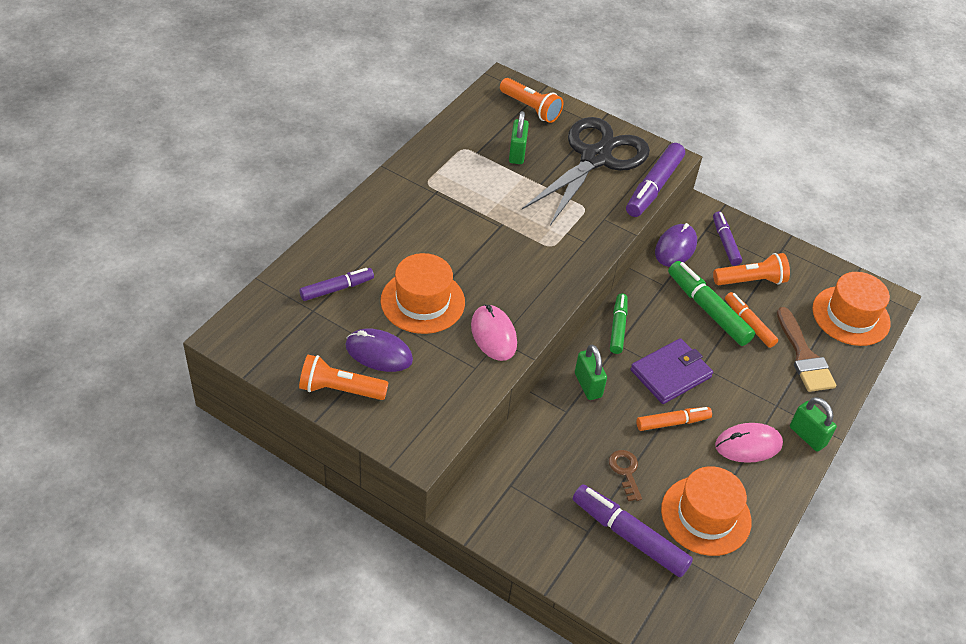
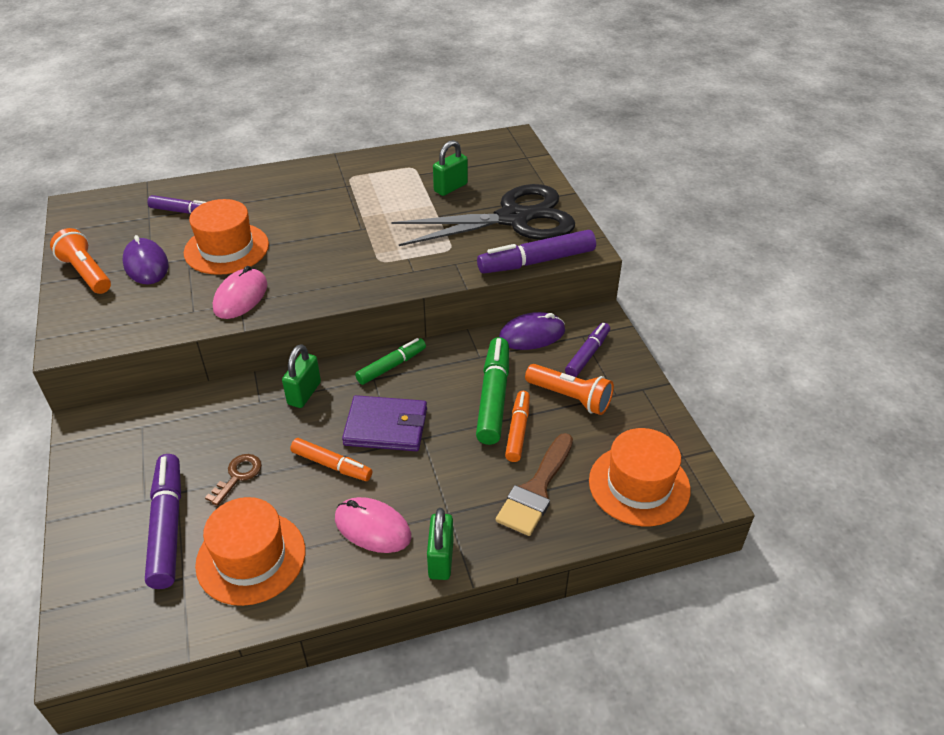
camera: 45 degrees right, 5 degrees down
orange flashlight [500,78,563,123] -> none

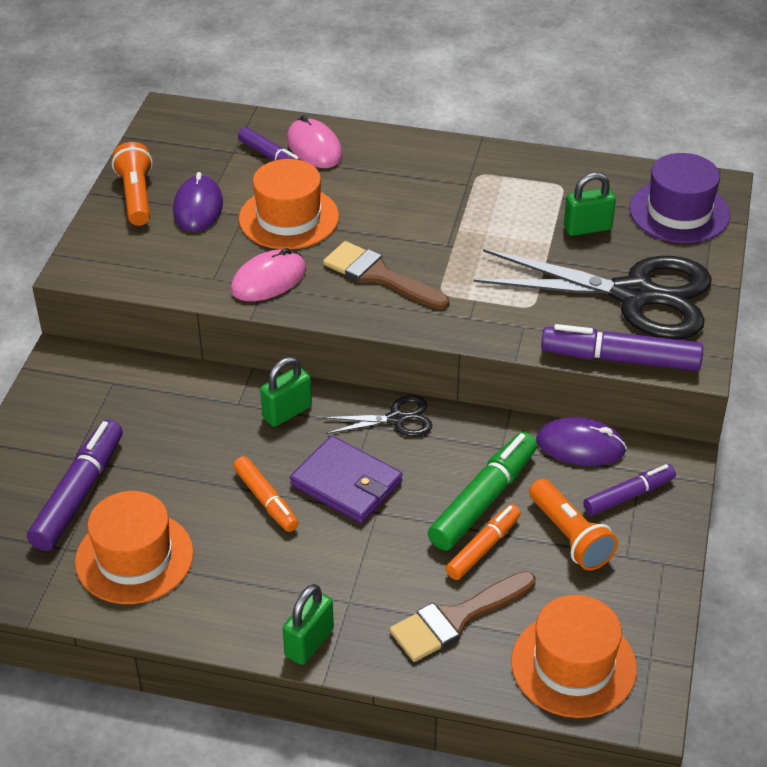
camera: 30 degrees right, 0 degrees up
brown key [205,454,262,506] -> none
pink mouse [335,497,411,553] -> pink mouse moved to [287,115,342,168]
green marker [355,338,426,385] -> black scissors [323,395,432,436]
none -> brown brush [323,241,449,310]
none -> purple hat [629,153,730,243]

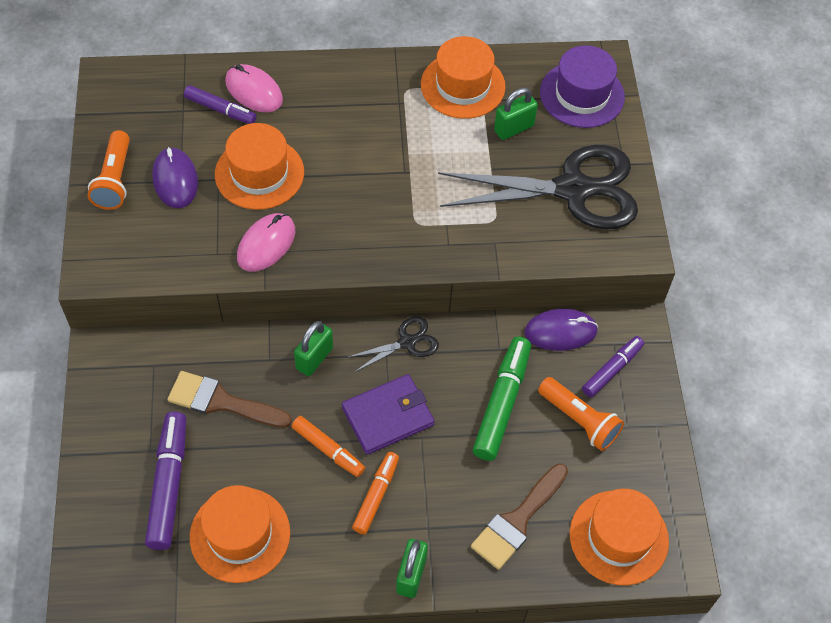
camera: 20 degrees left, 15 degrees up
orange flashlight [112,142,153,226] -> orange flashlight turned 150 degrees counterclockwise [87,130,130,210]
purple wallet [290,436,402,523] -> purple wallet turned 45 degrees counterclockwise [342,374,435,455]
brown brush [323,241,449,310] -> brown brush moved to [167,371,292,428]
orange marker [445,504,521,580] -> orange marker moved to [352,452,399,534]
purple marker [541,324,703,371] -> none
none -> orange hat [421,36,506,119]

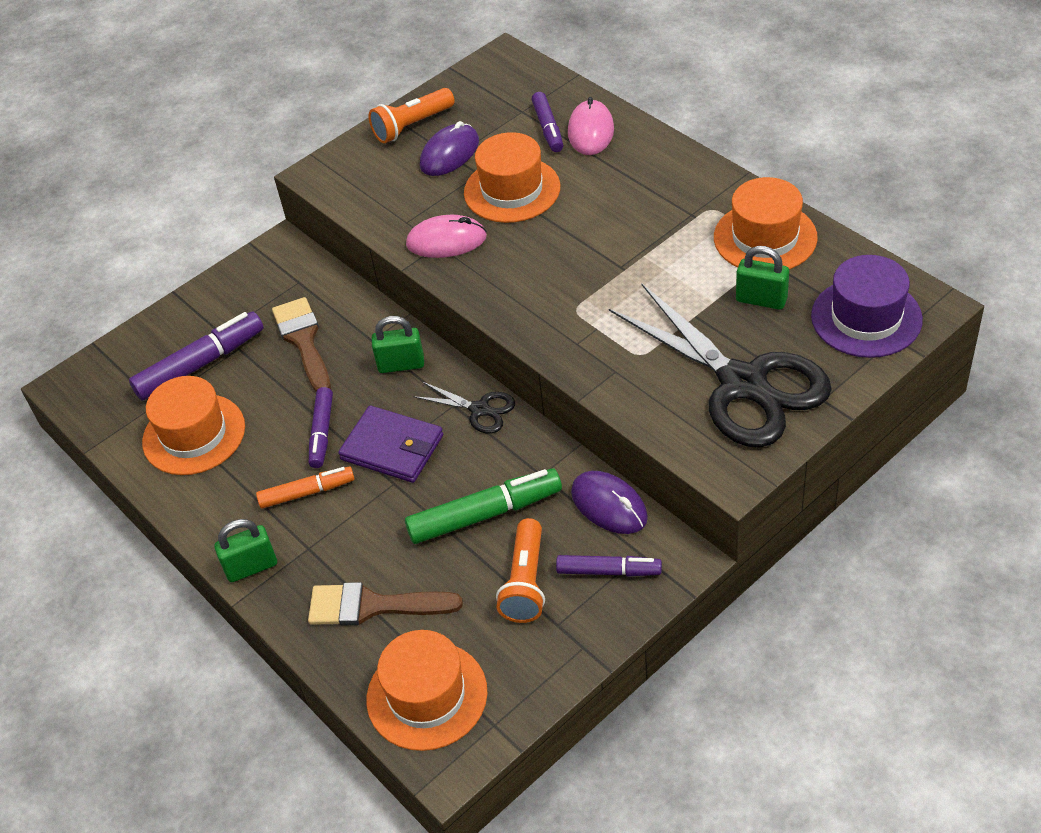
camera: 60 degrees right, 10 degrees down
orange marker [292,416,365,477] -> purple marker [309,387,333,468]

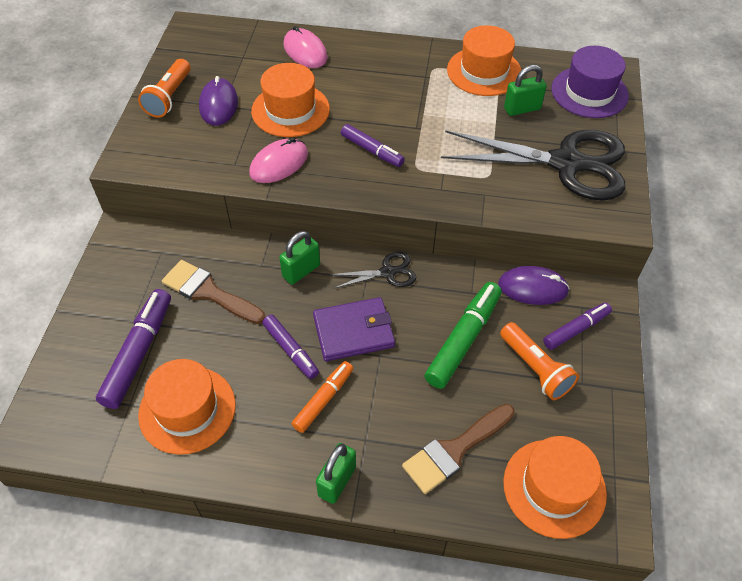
camera: 45 degrees left, 5 degrees up
purple marker [531,92,563,152] -> purple marker moved to [341,124,405,167]

